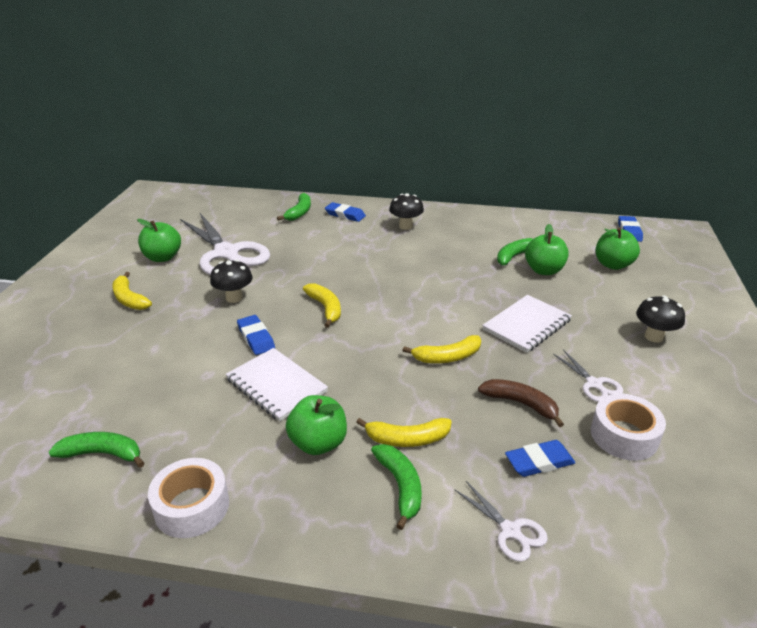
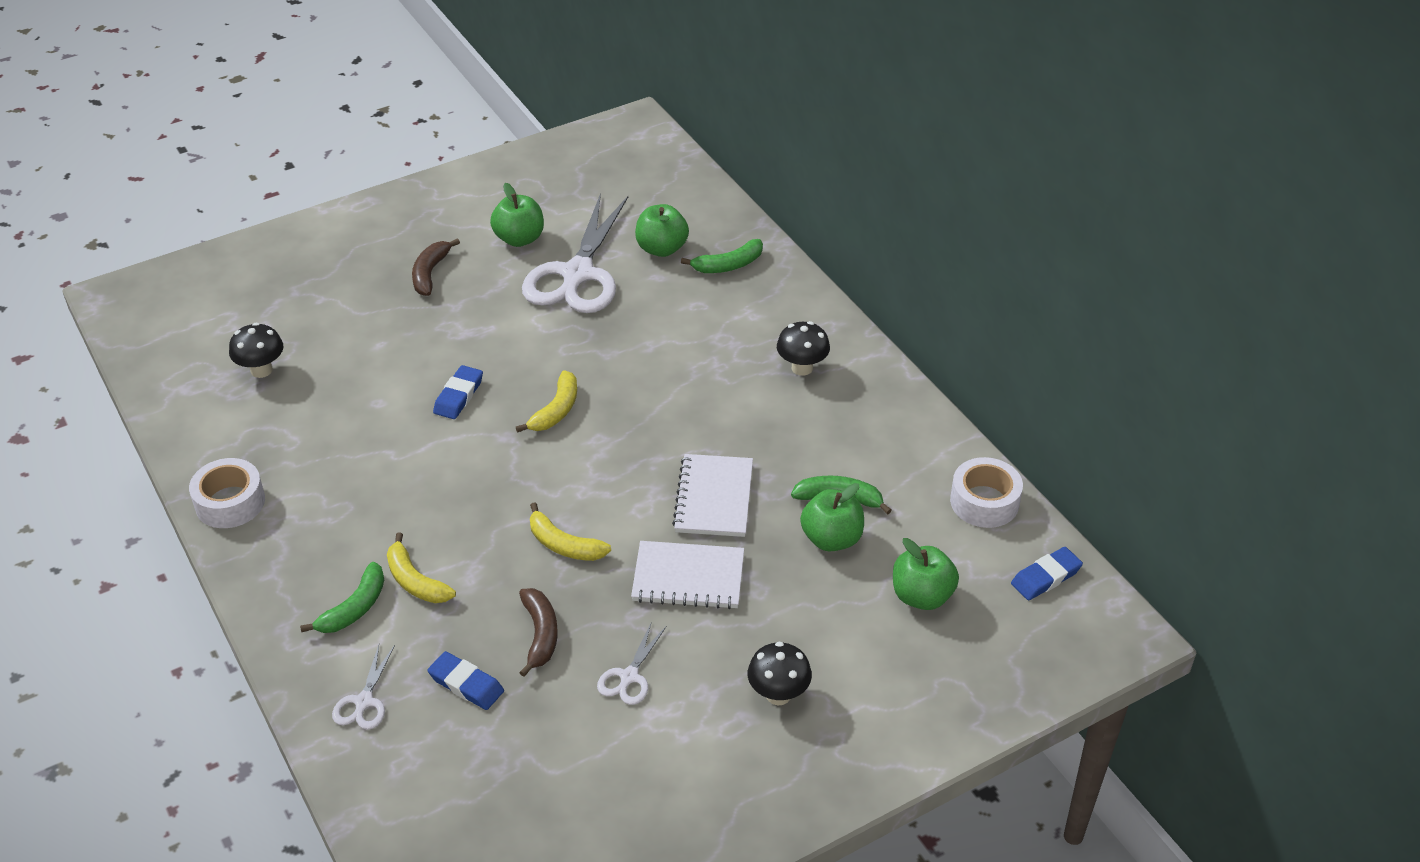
camera: 50 degrees right, 10 degrees up
green banana [49,432,144,468] -> none
yellow banana [112,272,152,310] -> brown banana [412,238,460,296]
black mushroom [210,260,253,303] -> black mushroom moved to [229,323,283,378]
white notebook [226,348,328,421] -> white notebook moved to [672,454,753,537]
green apple [286,395,347,455] -> green apple moved to [635,204,689,257]
blue eraser [325,202,366,222] -> none
white tape [591,393,666,461] -> white tape moved to [950,457,1023,528]

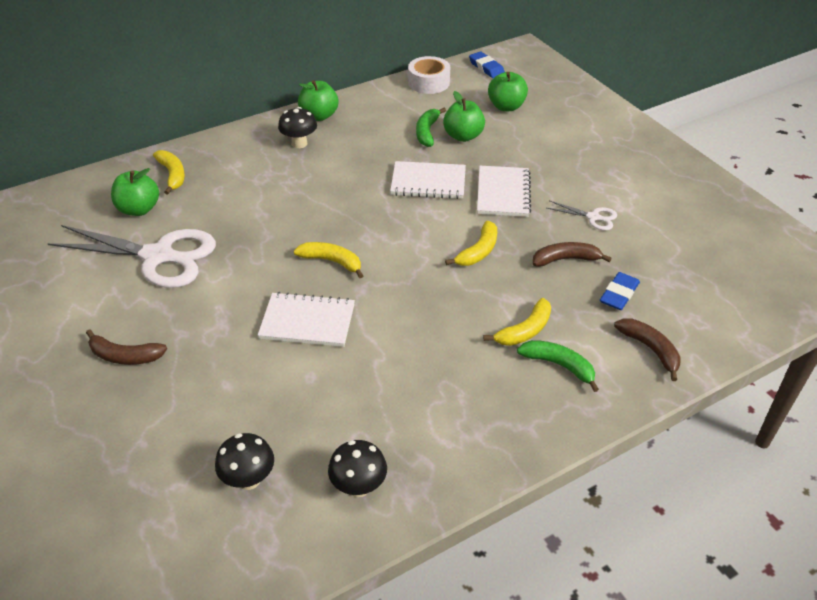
camera: 90 degrees left, 0 degrees up
white tape [189,458,265,528] -> none
white scissors [332,645,395,730] -> brown banana [614,318,681,381]
blue eraser [433,365,483,419] -> white notebook [258,292,355,347]
green apple [490,183,544,247] -> green apple moved to [298,80,338,121]
green banana [681,239,763,273] -> yellow banana [153,150,185,195]
black mushroom [748,642,812,705] -> black mushroom moved to [328,440,387,497]

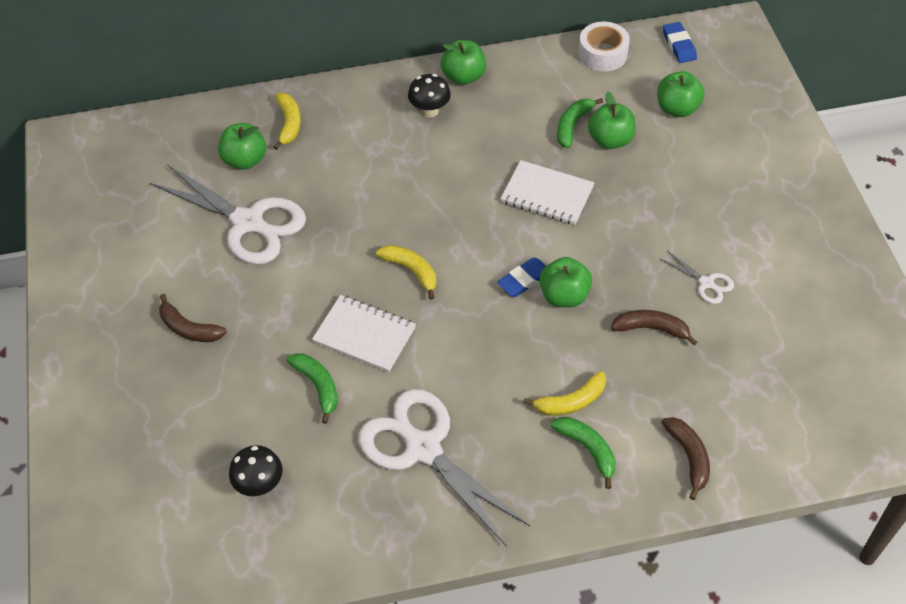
camera: 20 degrees right, 10 degrees up
black mushroom [328,440,387,497] -> none
yellow banana [445,221,497,266] -> green apple [539,257,592,308]
white notebook [477,166,531,217] -> none
blue eraser [600,272,640,310] -> blue eraser moved to [497,257,546,297]
none -> green banana [286,353,338,424]
none -> white scissors [358,389,530,547]

